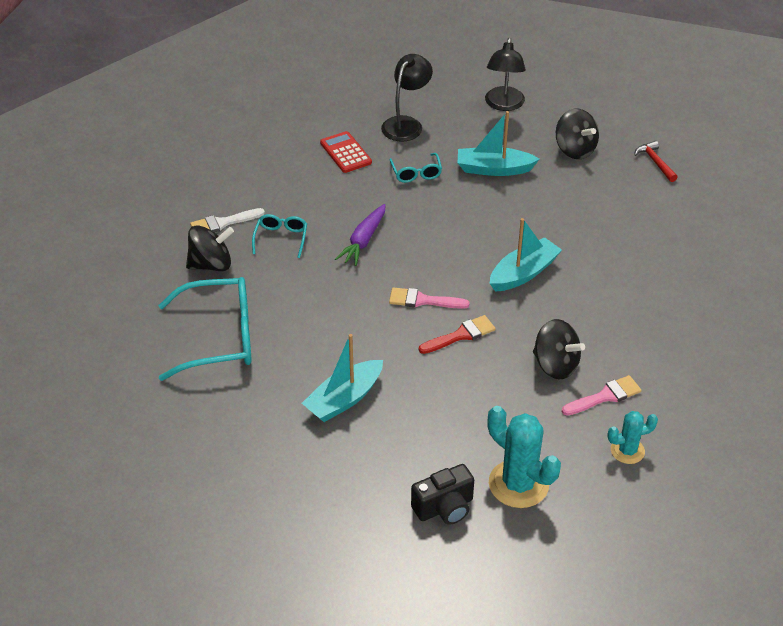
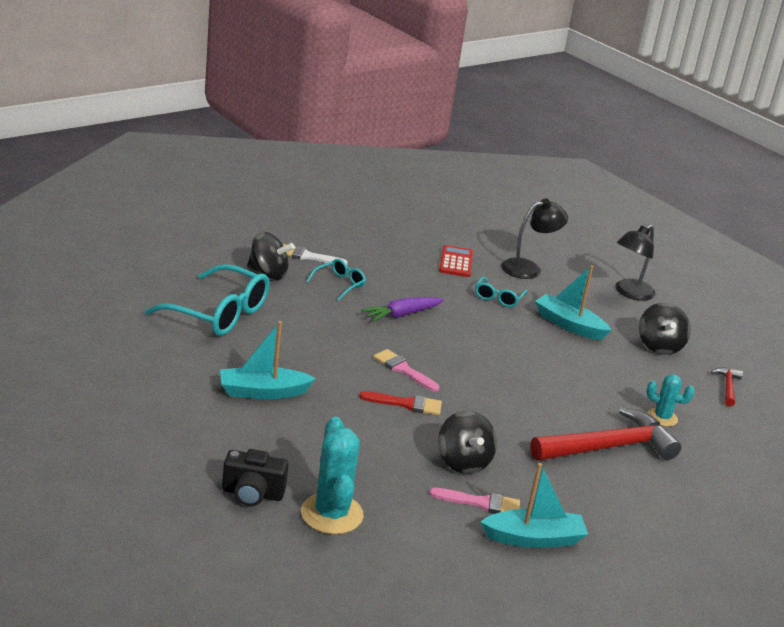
camera: 30 degrees right, 15 degrees down
turquoise boat [490,218,562,292] -> turquoise boat moved to [480,463,588,548]
turquoise cactus [607,411,658,464] -> turquoise cactus moved to [646,374,695,427]
none -> red hammer [531,407,681,461]

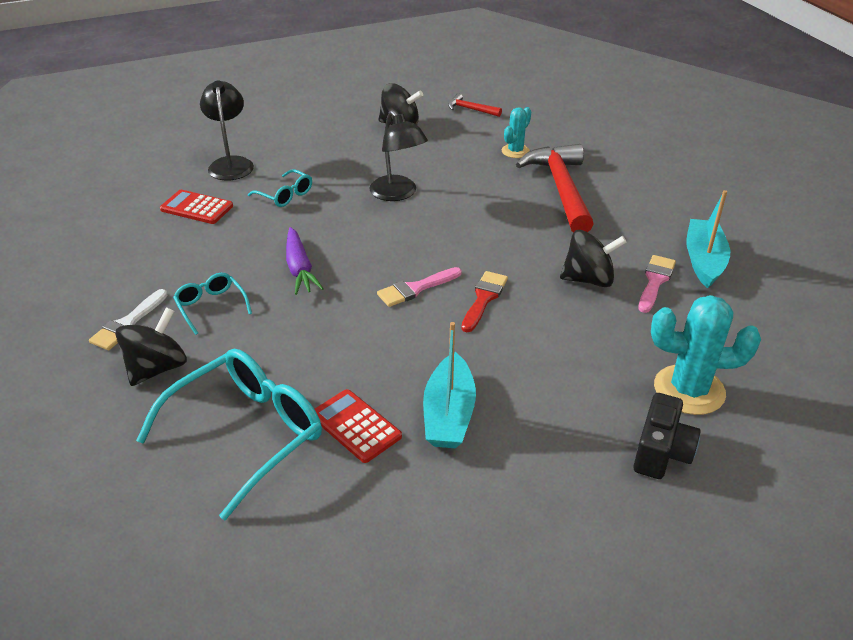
camera: 70 degrees left, 10 degrees up
turquoise boat [535,265,612,340] -> none
black lamp [615,225,655,301] -> black lamp moved to [370,110,428,201]
none -> red calculator [314,389,402,463]

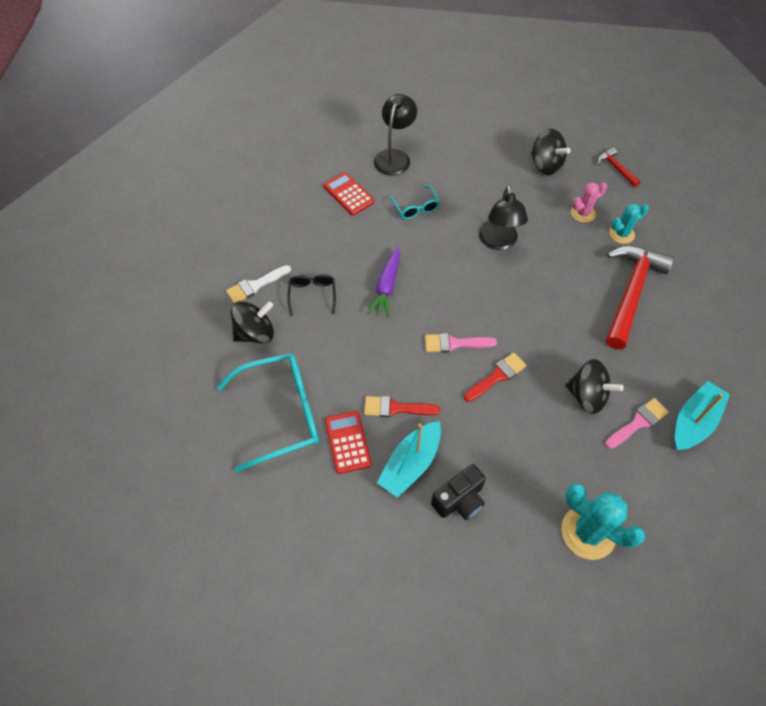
camera: 30 degrees right, 20 degrees up
turquoise glasses [173,273,252,335] -> black glasses [287,274,336,316]
black camera [633,393,701,479] -> black camera moved to [431,464,486,520]
none -> red brush [364,396,440,417]
none -> pink cactus [571,182,607,223]

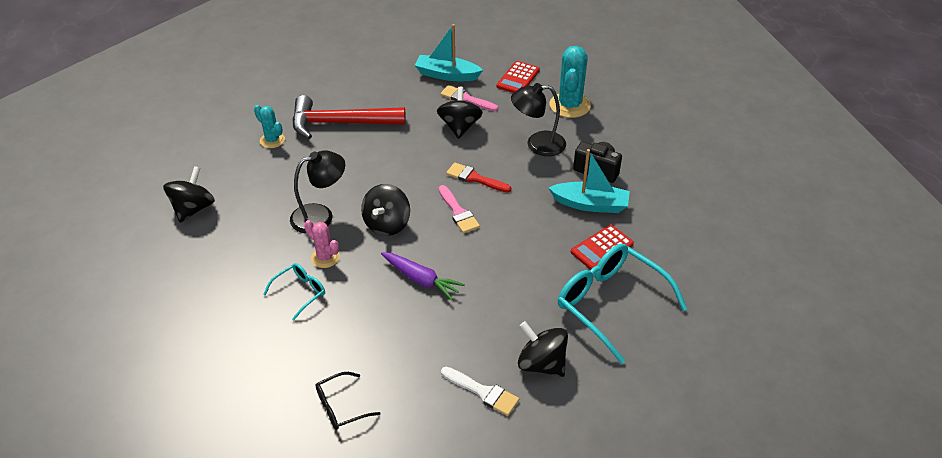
camera: 115 degrees left, 15 degrees down
black glasses [287,274,336,316] -> black glasses moved to [316,372,380,430]
red calculator [323,172,374,216] -> red calculator moved to [496,61,540,93]
red brush [364,396,440,417] -> none
purple carrot [368,247,400,318] -> purple carrot turned 45 degrees clockwise [381,252,465,300]
black lamp [374,94,417,176] -> black lamp moved to [511,83,566,156]
pink cactus [571,182,607,223] -> pink cactus moved to [304,220,340,268]
red hammer [598,148,641,187] -> none
none -> black spinning top [361,184,410,236]

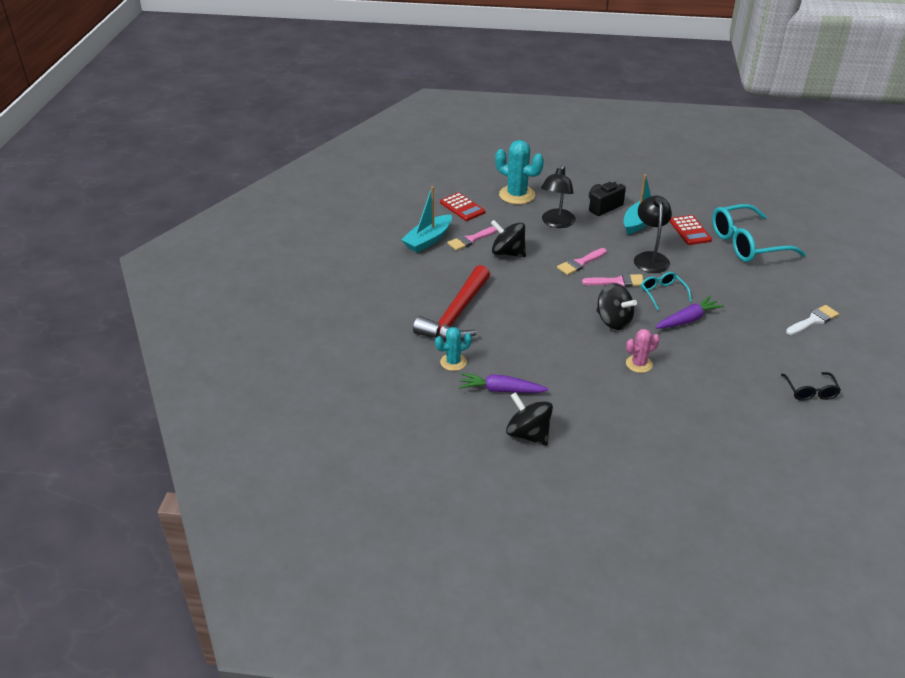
camera: 65 degrees left, 5 degrees down
turquoise glasses [263,263,325,321] -> turquoise glasses moved to [641,272,692,310]
black lamp [290,150,345,234] -> black lamp moved to [634,196,672,273]
red brush [446,162,511,193] -> pink brush [557,248,607,275]
black spinning top [518,321,568,377] -> none
none -> purple carrot [459,373,549,393]

